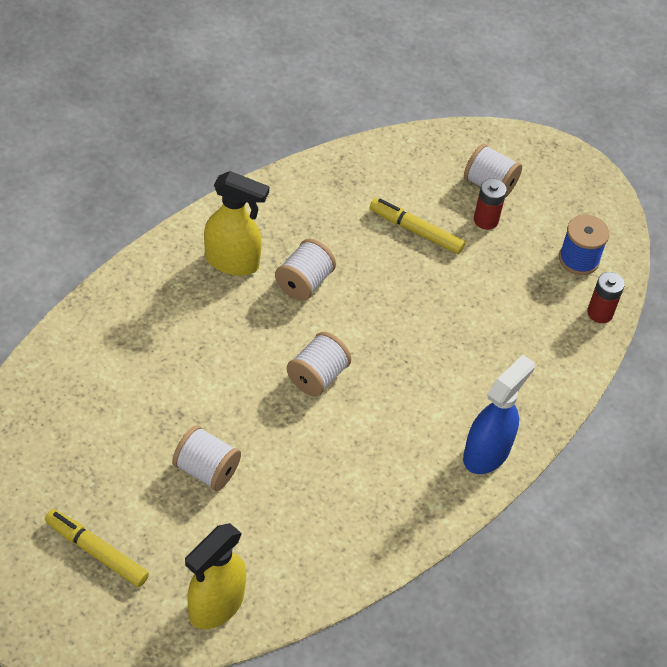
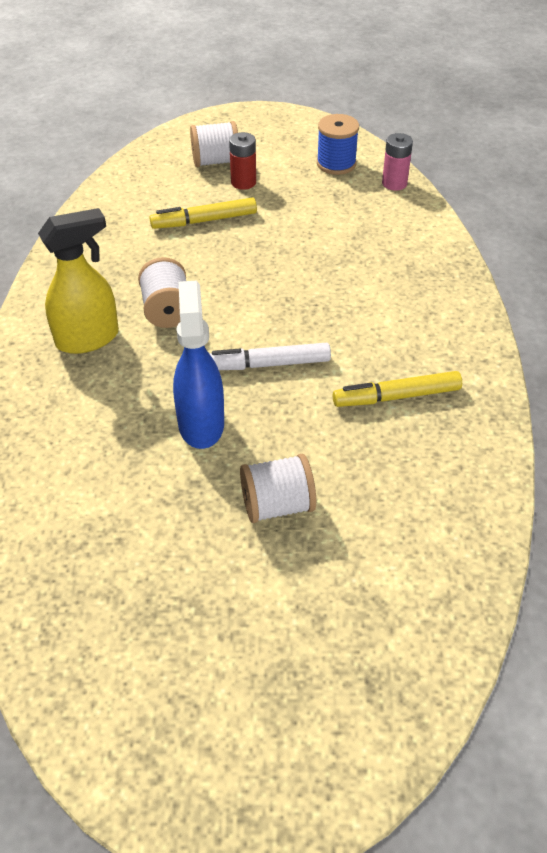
camera: 40 degrees left, 5 degrees down
yellow marker [45,509,149,587] -> yellow marker moved to [333,371,462,407]
yellow spray bottle [185,523,246,629] -> none
white spool [287,332,351,397] -> white marker [210,343,331,370]
blue spray bottle [463,355,535,474] -> blue spray bottle moved to [173,281,224,449]
red battery [587,272,625,323] -> pink battery [382,133,413,191]

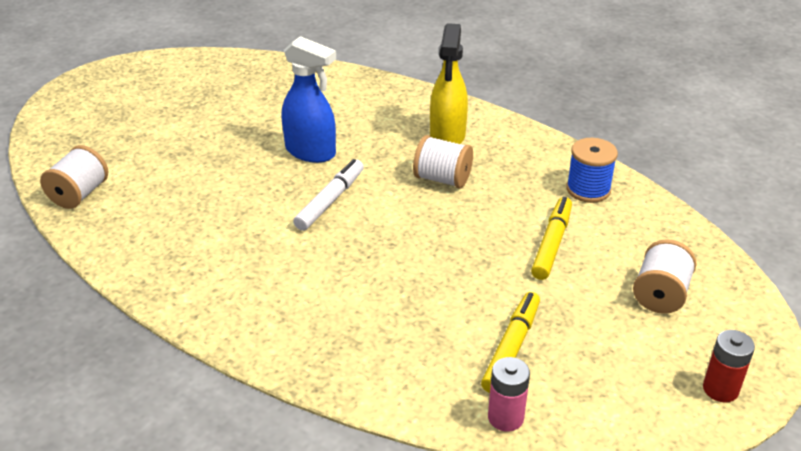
camera: 125 degrees right, 10 degrees down
red battery [229,132,256,190] -> red battery moved to [703,330,755,403]
white spool [240,454,316,523] -> white spool moved to [40,145,108,209]
blue spool [317,114,359,175] -> blue spool moved to [566,138,618,203]
yellow marker [333,371,462,407] -> yellow marker moved to [481,292,540,393]

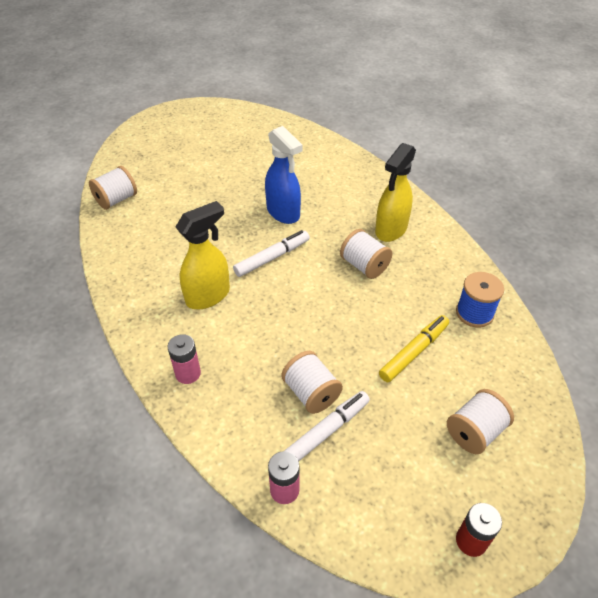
camera: 25 degrees right, 10 degrees up
yellow marker [481,292,540,393] -> white marker [284,391,370,461]
none -> pink battery [168,334,201,384]
none -> yellow spray bottle [176,201,230,309]
none -> white spool [281,351,343,414]

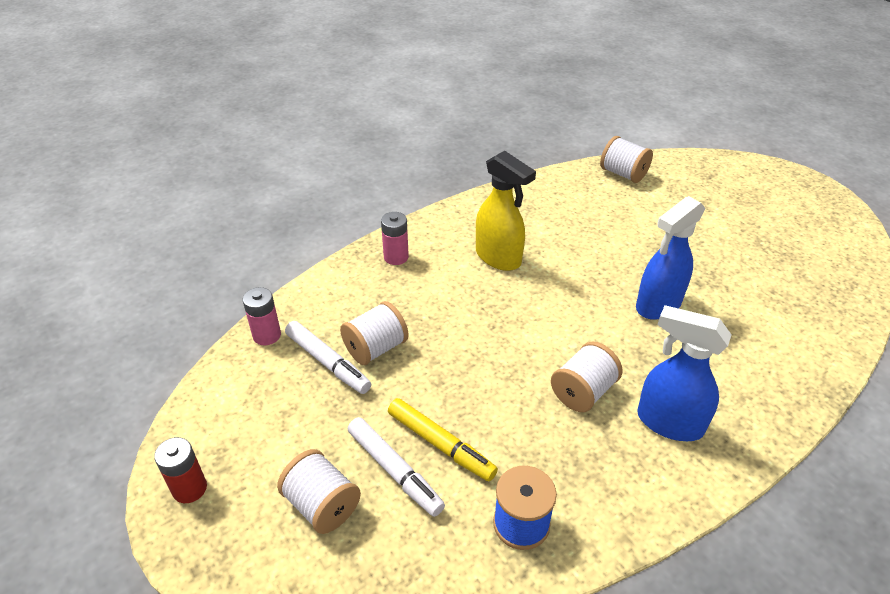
camera: 85 degrees right, 5 degrees down
white marker [233,230,310,277] -> white marker moved to [348,417,445,517]
yellow spray bottle [375,143,416,242] -> blue spray bottle [637,305,732,441]

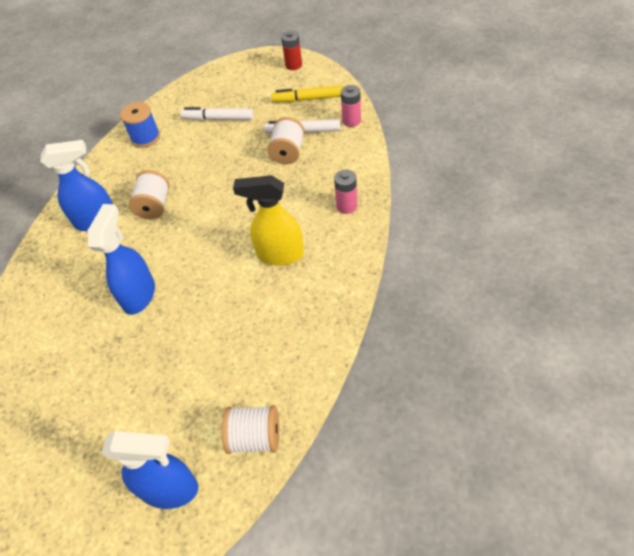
camera: 145 degrees right, 10 degrees up
white spool [277,449,361,534] -> none
yellow marker [388,398,498,481] -> yellow marker moved to [272,85,344,102]
none -> blue spray bottle [102,431,198,509]

